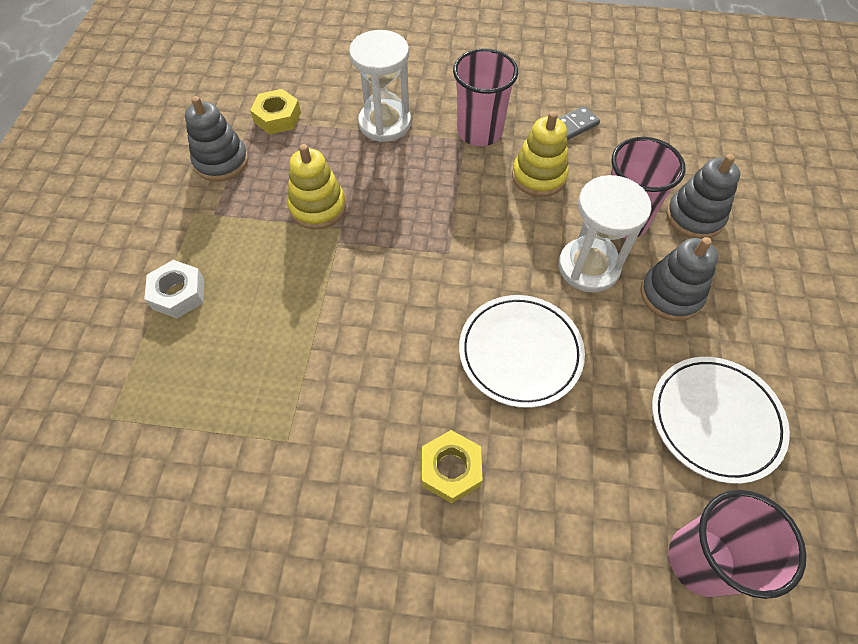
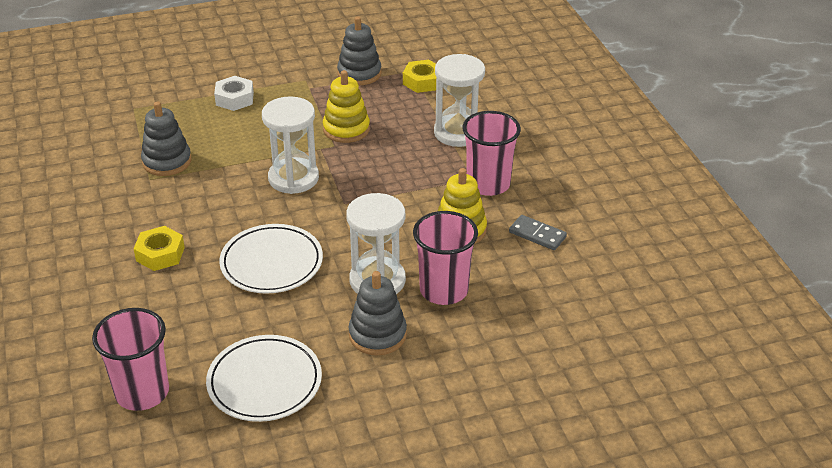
camera: 65 degrees right, 20 degrees down
grey stacking toy [666,154,740,239] -> grey stacking toy moved to [141,101,191,176]
none -> white hourglass [262,96,319,194]

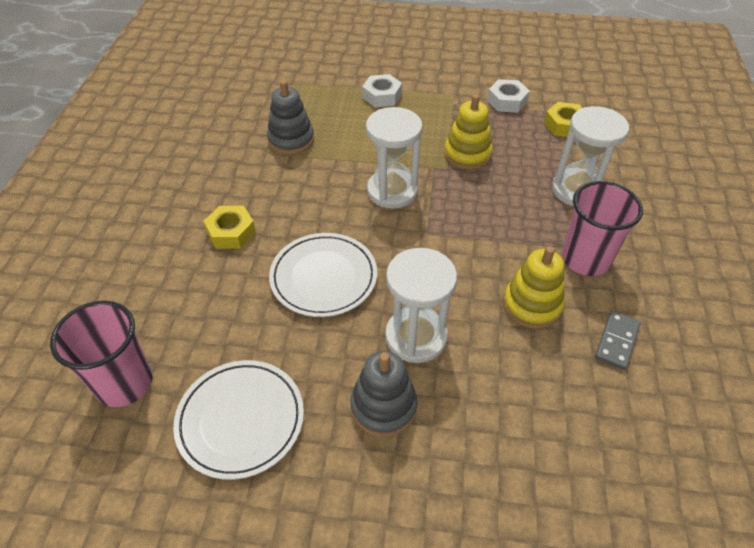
camera: 25 degrees right, 10 degrees up
grey stacking toy [337,16,382,85] -> white nut [487,79,530,112]
pink cup [413,211,478,305] -> none
grey domino [509,215,567,250] -> grey domino turned 60 degrees clockwise [595,311,641,370]

